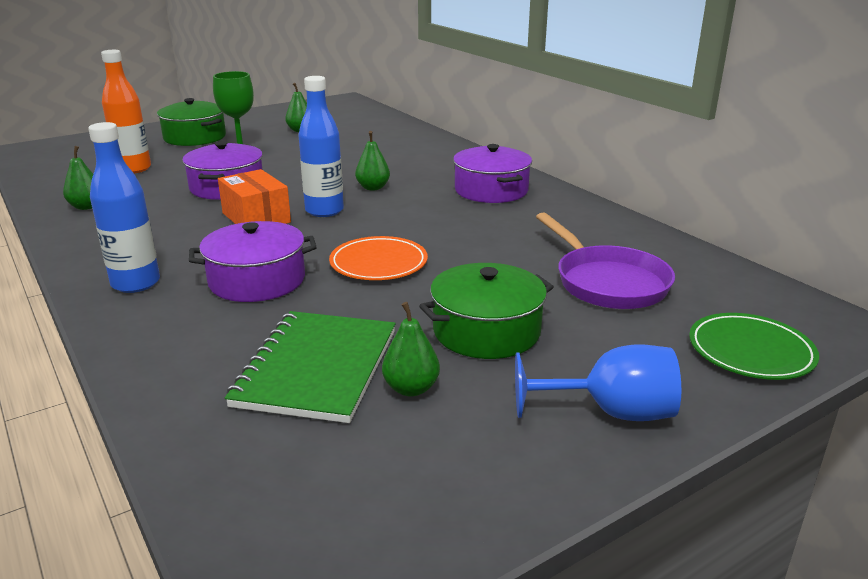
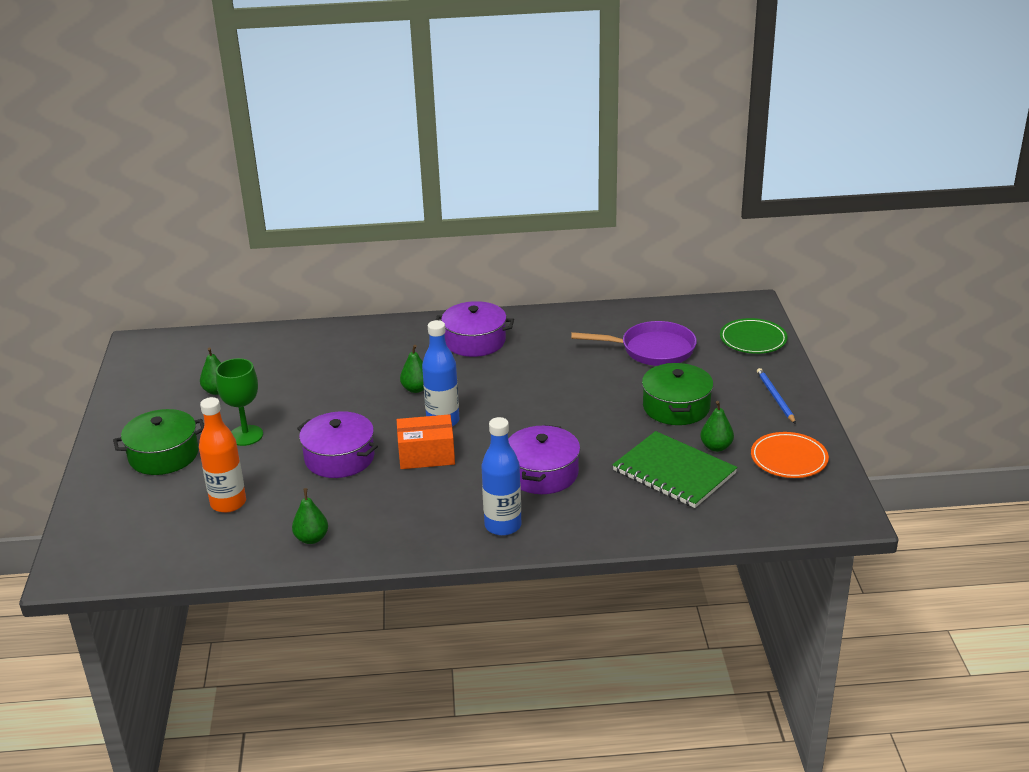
camera: 60 degrees left, 5 degrees up
orange plate [329,236,428,280] -> orange plate moved to [751,432,829,478]
blue goblet [515,344,681,421] -> blue pencil [757,368,796,424]

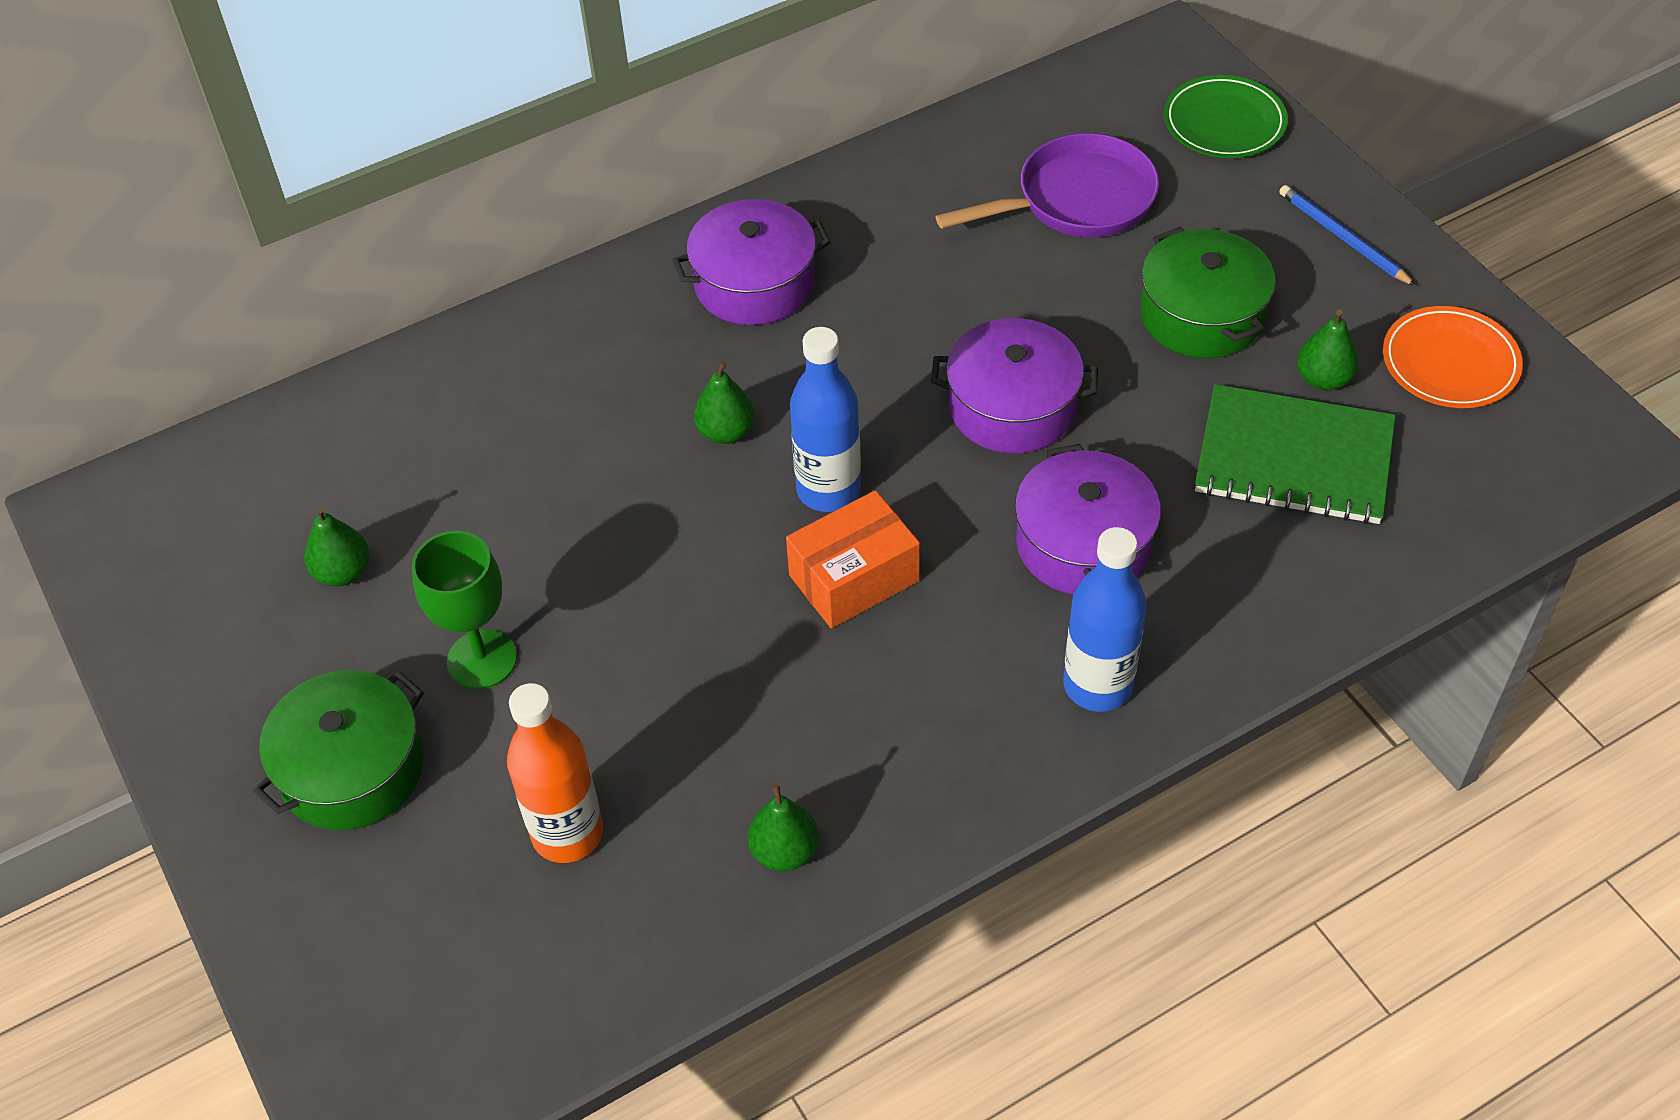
camera: 25 degrees left, 20 degrees up
purple pot [297,411,378,478] -> purple pot moved to [931,318,1098,453]

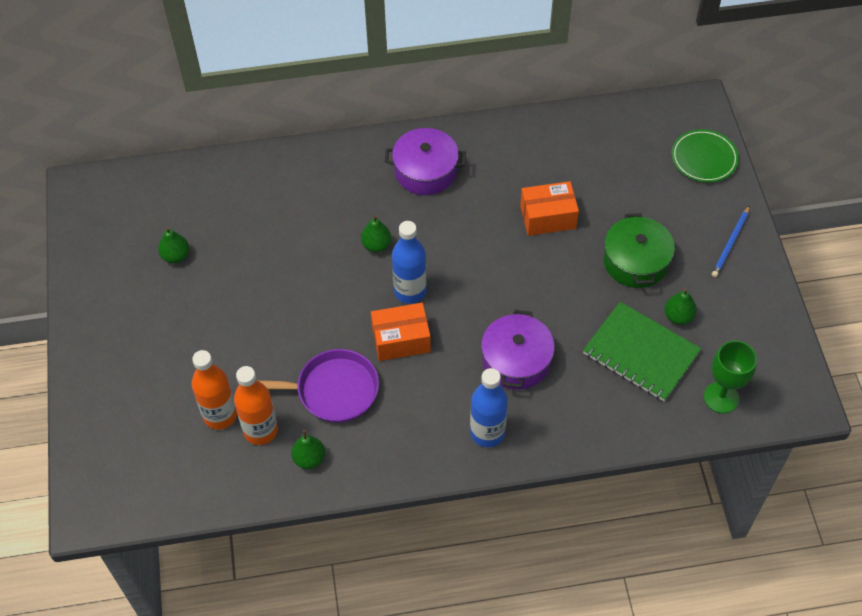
camera: 20 degrees right, 5 degrees up
green pot [253,670,424,830] -> none
green goblet [412,531,517,689] -> green goblet moved to [704,340,757,413]
purple pot [931,318,1098,453] -> none
purple pan [935,133,1159,237] -> purple pan moved to [239,349,379,423]
blue pencil [1279,185,1416,286] -> blue pencil turned 135 degrees counterclockwise [712,205,750,277]
orange plate [1383,306,1523,408] -> none
none -> orange bottle [234,366,278,445]
none -> orange box [520,181,579,236]

